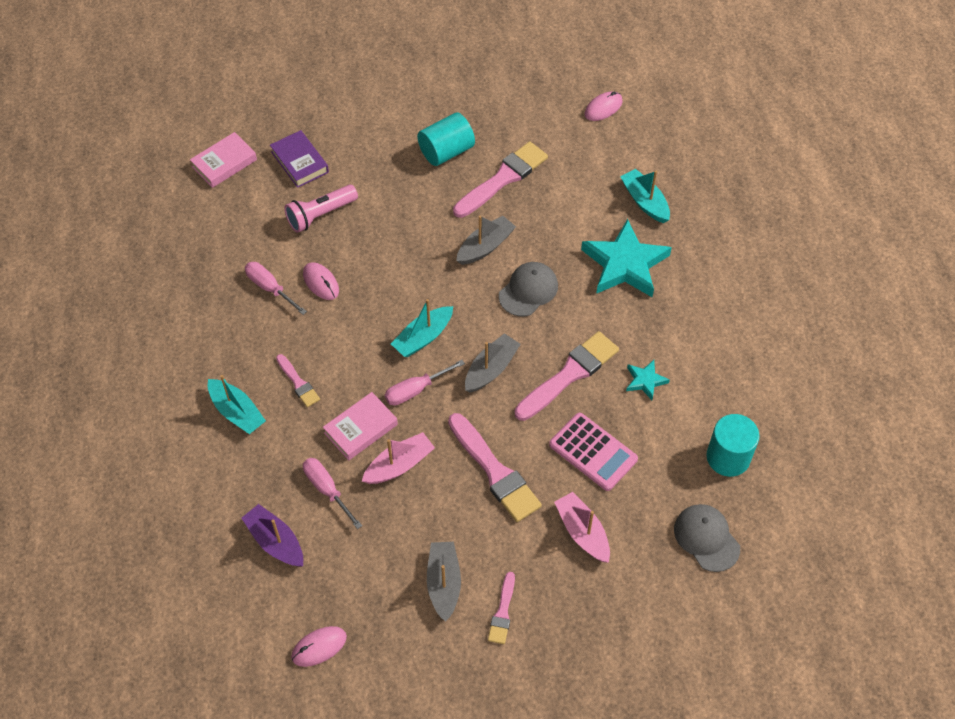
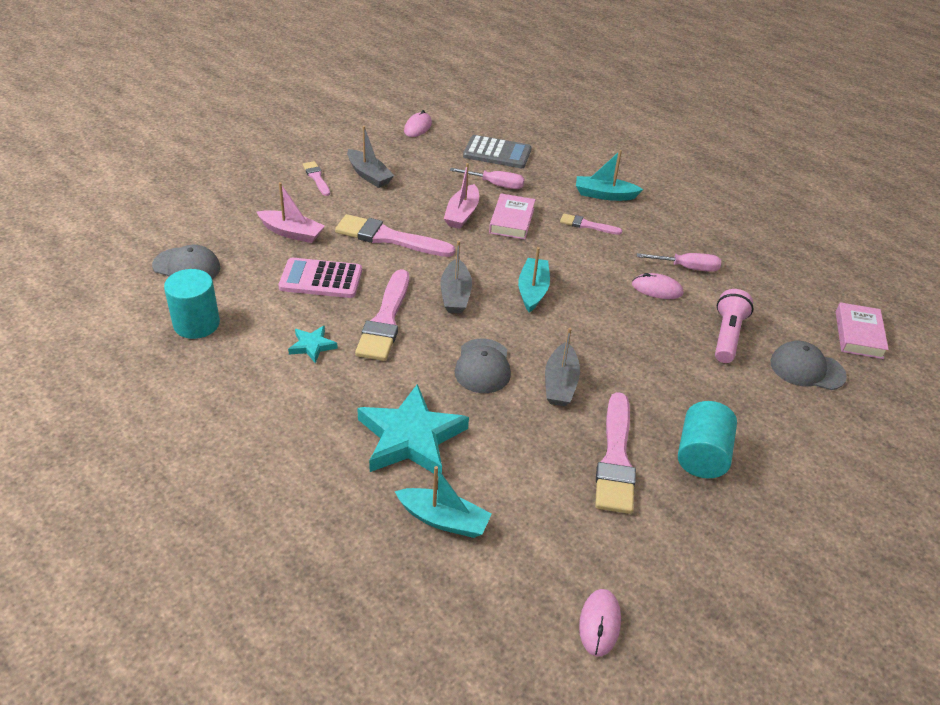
camera: 140 degrees right, 15 degrees down
purple boat [241,504,303,567] -> grey calculator [463,135,532,168]
purple book [270,130,329,188] -> grey cap [770,341,847,390]
pink screwdriver [385,360,465,406] -> none

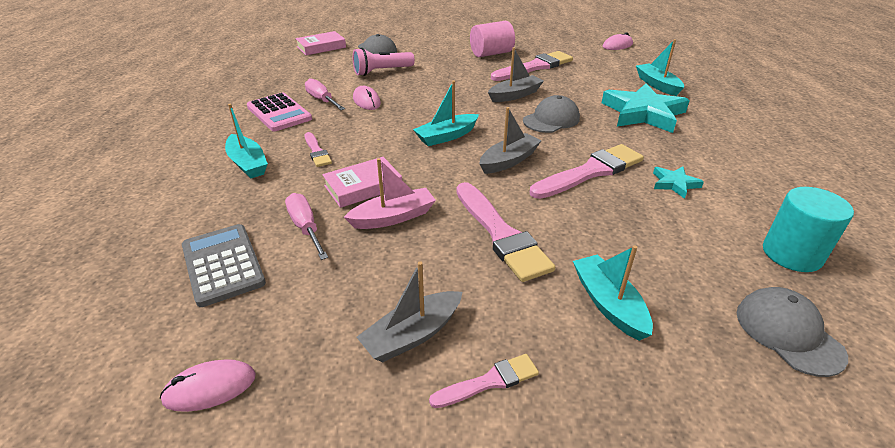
camera: 130 degrees left, 5 degrees down
pink boat [257,182,325,243] -> turquoise boat [573,245,653,341]
pink calculator [278,258,362,298] -> pink calculator moved to [247,93,312,131]
pink brush [302,161,330,196] -> pink brush turned 135 degrees counterclockwise [429,354,539,408]
grey boat [347,126,394,188] -> grey boat turned 135 degrees counterclockwise [357,261,462,362]
turquoise cylinder [678,401,737,478] -> pink cylinder [470,21,515,57]

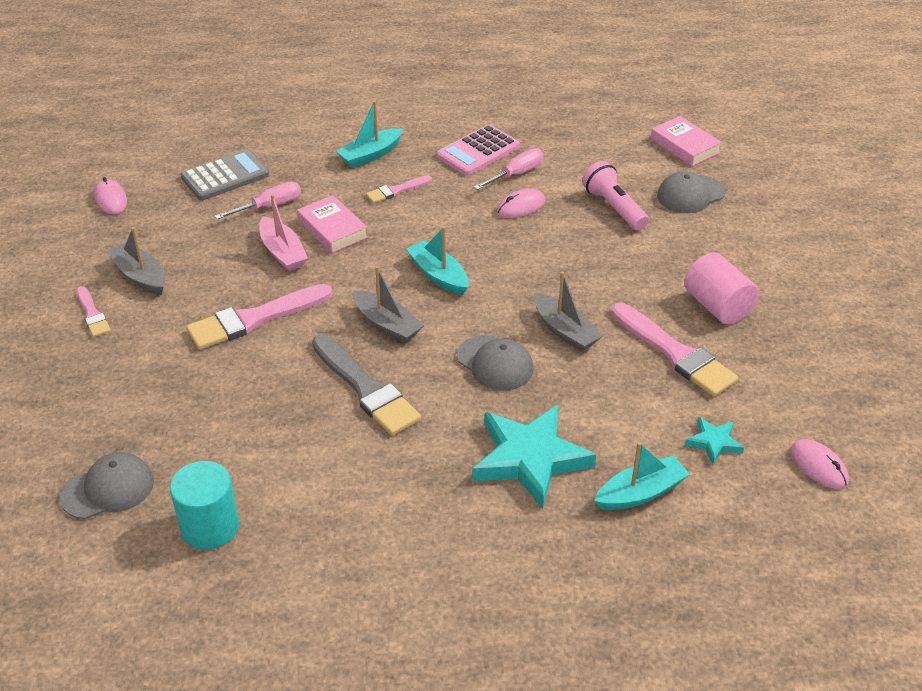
camera: 85 degrees right, 5 degrees up
pink brush [530,144,644,199] -> grey brush [312,335,421,436]
turquoise boat [573,245,653,341] -> none
turquoise star [653,166,704,199] -> turquoise star moved to [685,417,744,464]

